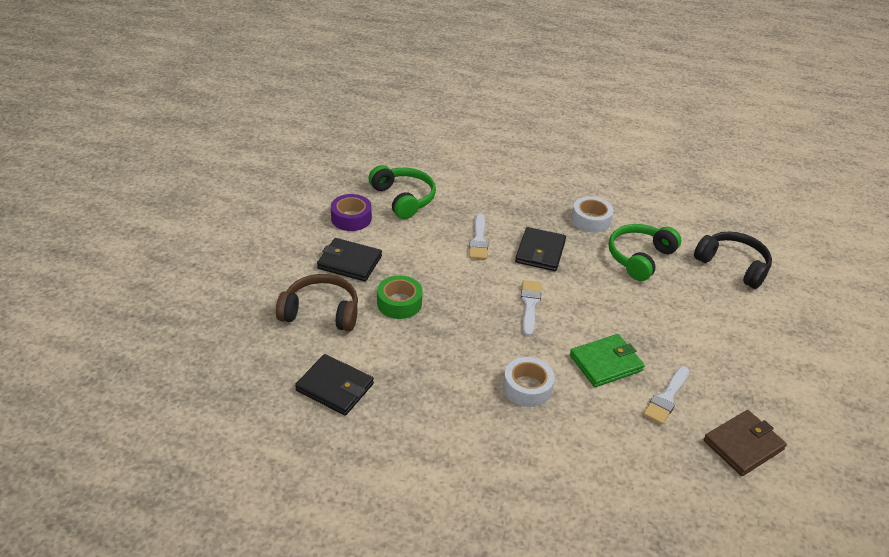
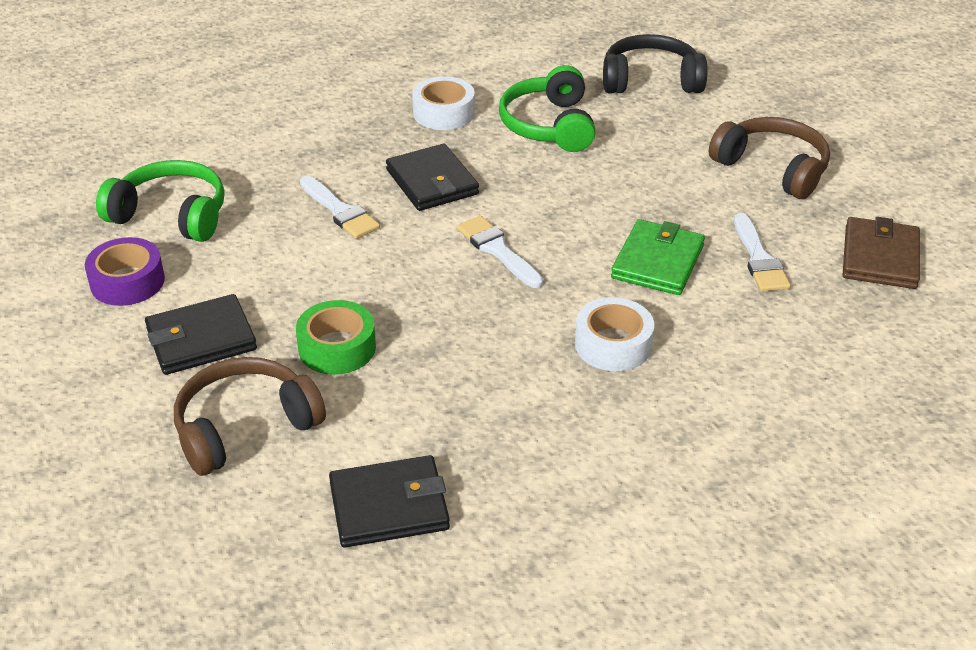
camera: 40 degrees left, 0 degrees up
none -> brown headphones [709,117,830,199]

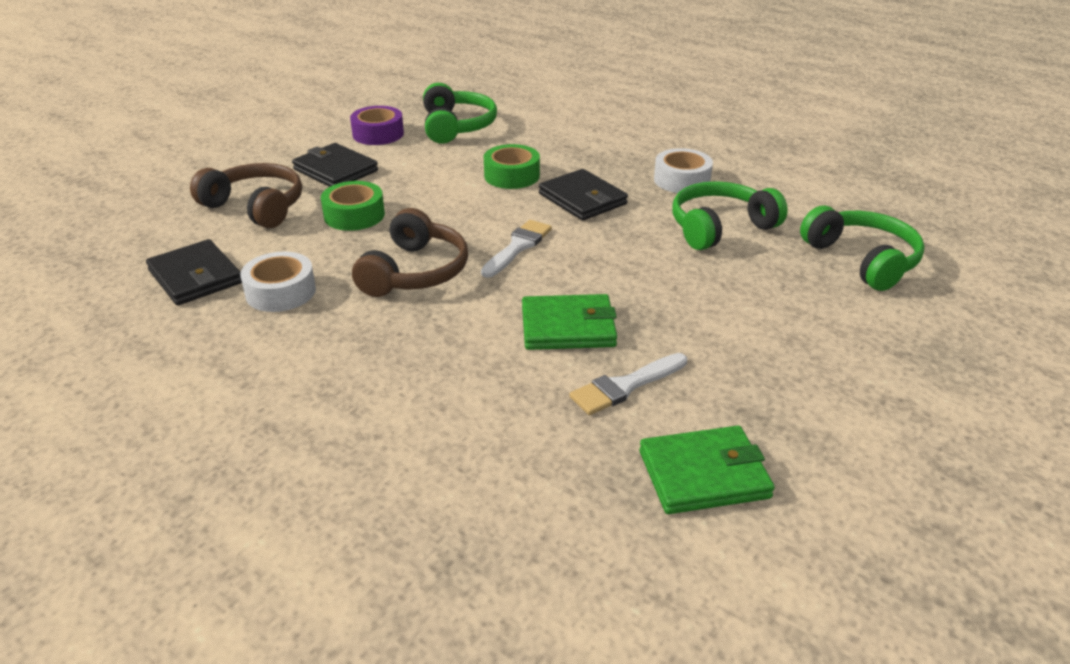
camera: 65 degrees right, 5 degrees down
white brush [300,176,380,239] -> green tape [484,144,540,189]
black wallet [386,144,479,211] -> black wallet turned 75 degrees counterclockwise [539,169,628,220]
white tape [575,297,654,371] -> white tape moved to [240,251,316,312]
black headphones [603,34,707,93] -> green headphones [800,205,925,291]
brown headphones [709,117,830,199] -> brown headphones moved to [352,208,468,297]
brown wallet [843,217,920,289] -> green wallet [639,426,775,514]

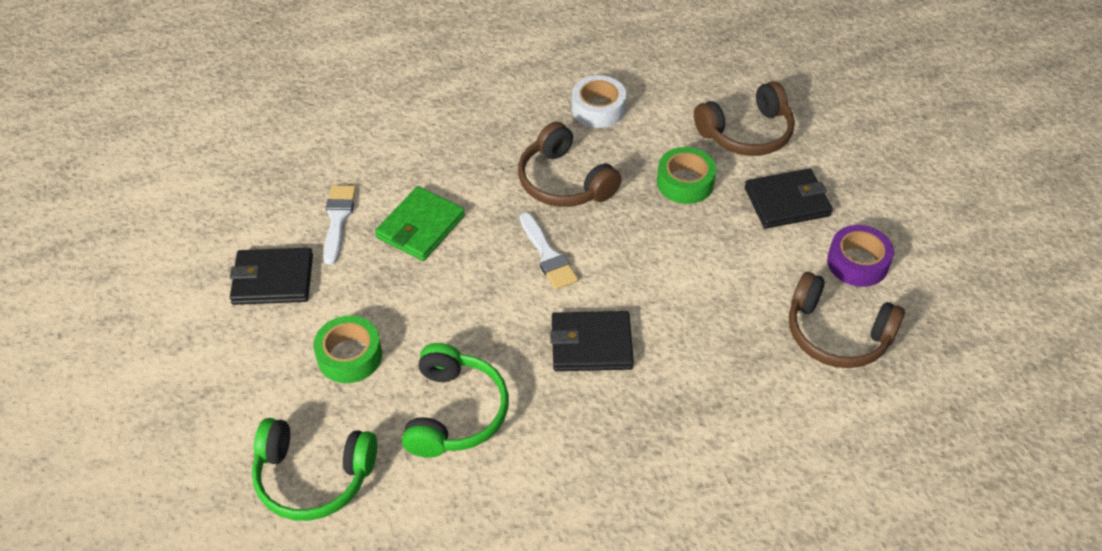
camera: 125 degrees right, 15 degrees up
black wallet [146,239,242,305] -> black wallet moved to [230,248,313,305]
green headphones [423,83,497,144] -> brown headphones [789,272,905,368]
green tape [484,144,540,189] -> green tape moved to [313,316,382,383]
green wallet [639,426,775,514] -> none
white tape [654,148,713,193] -> none

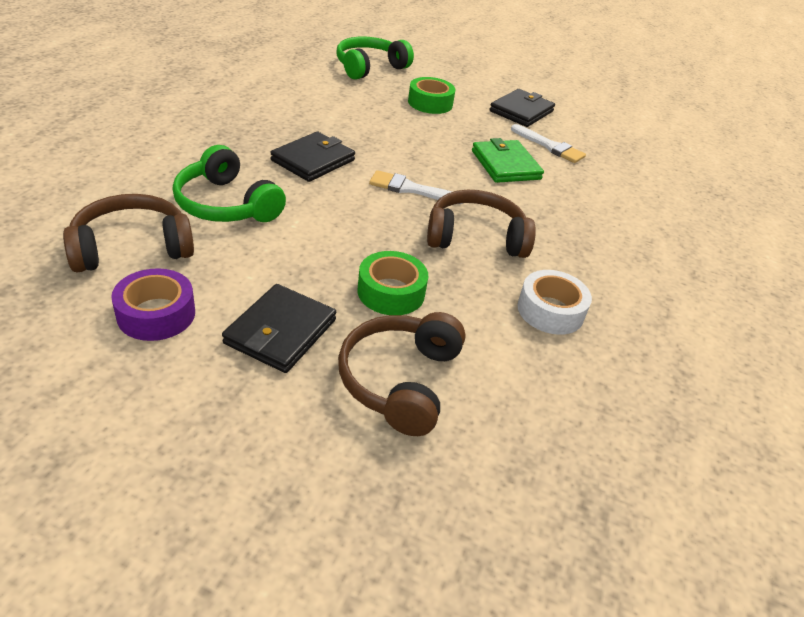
camera: 125 degrees right, 10 degrees down
green headphones [402,343,509,458] -> green headphones moved to [173,145,286,222]

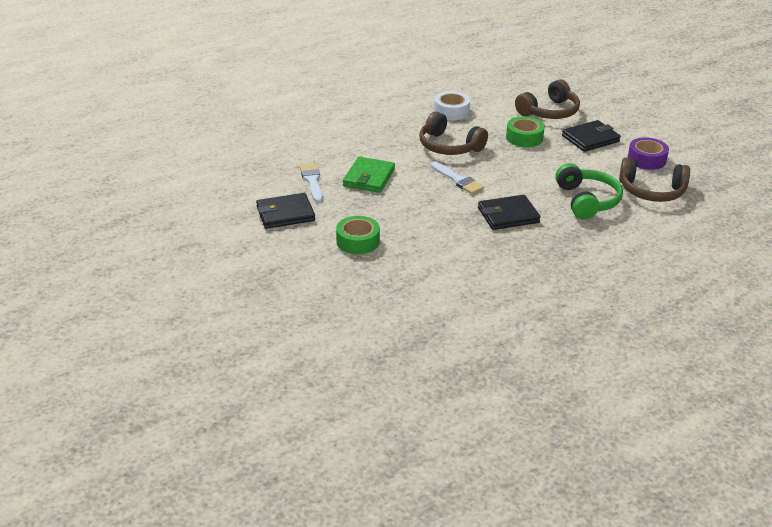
camera: 140 degrees left, 5 degrees down
green headphones [336,37,414,79] -> none

